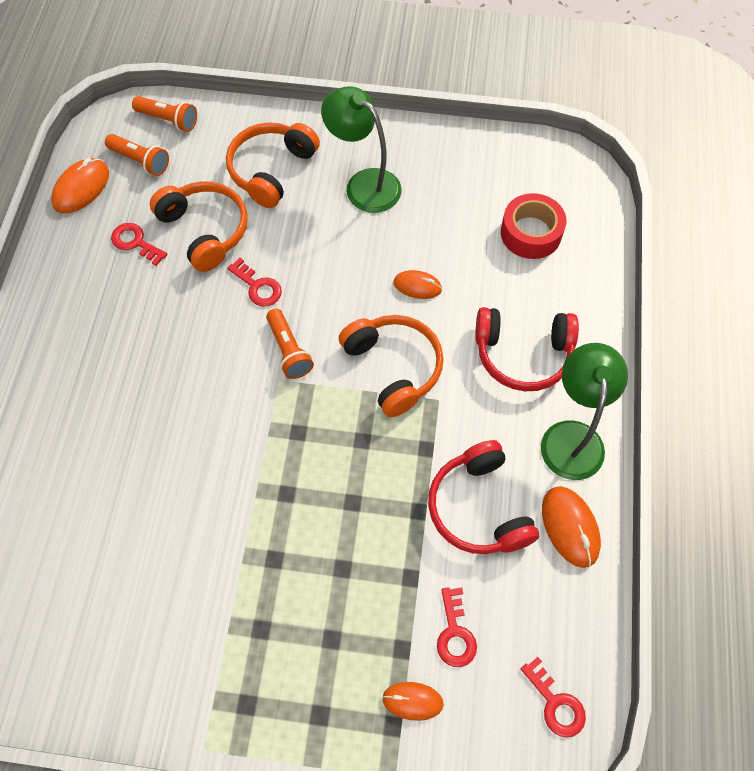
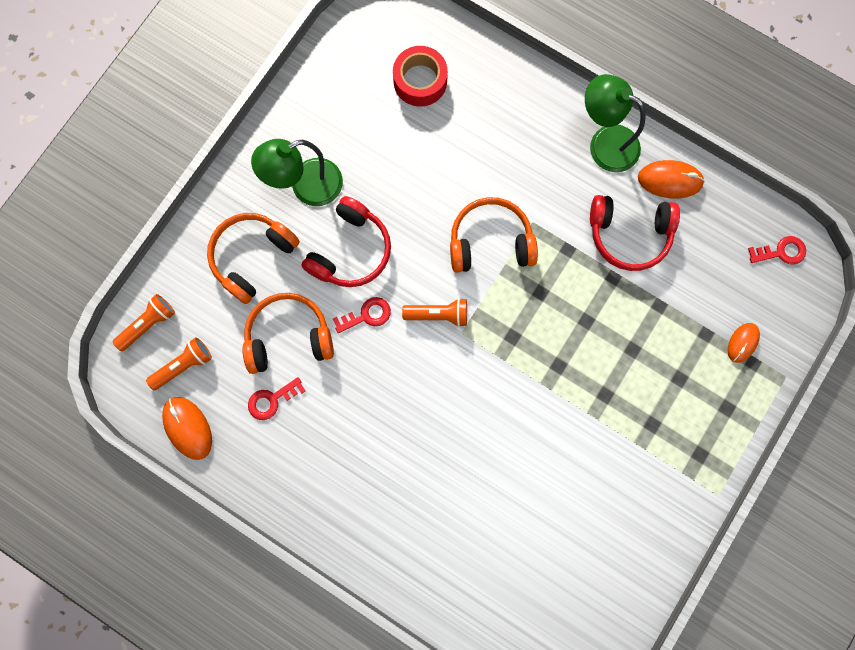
camera: 65 degrees left, 15 degrees up
orange headphones [226,122,320,208] -> orange headphones turned 75 degrees clockwise [207,213,300,304]
orange mouse [394,270,442,299] -> none
red key [437,587,477,667] -> none
red headphones [475,307,579,391] -> red headphones moved to [301,196,391,287]

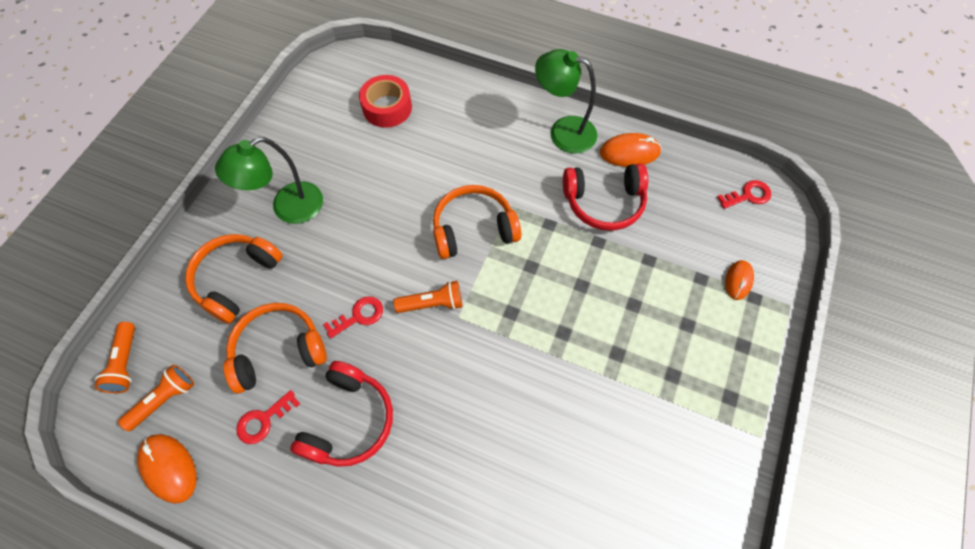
camera: 10 degrees left, 15 degrees down
orange flashlight [113,294,175,351] -> orange flashlight turned 135 degrees clockwise [95,322,135,393]
red headphones [301,196,391,287] -> red headphones moved to [290,361,393,467]

